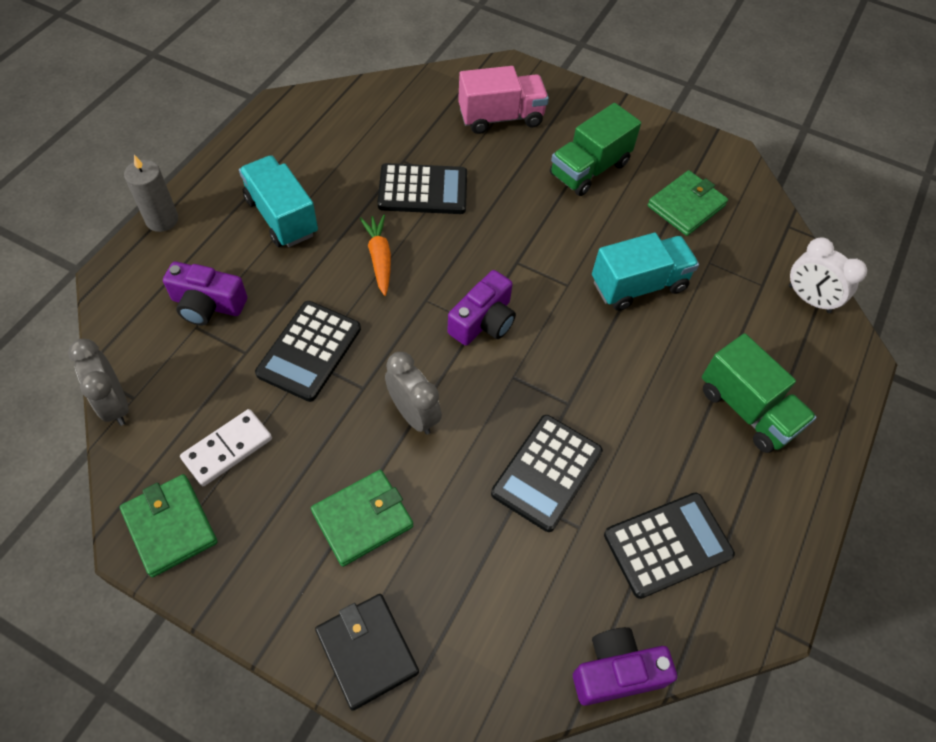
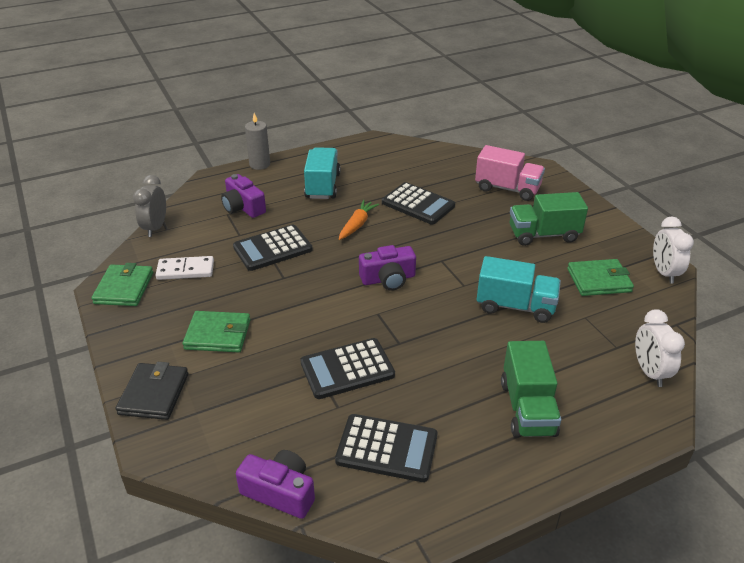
camera: 40 degrees right, 20 degrees down
grey clock [385,352,442,435] -> none
none -> white clock [653,216,694,284]

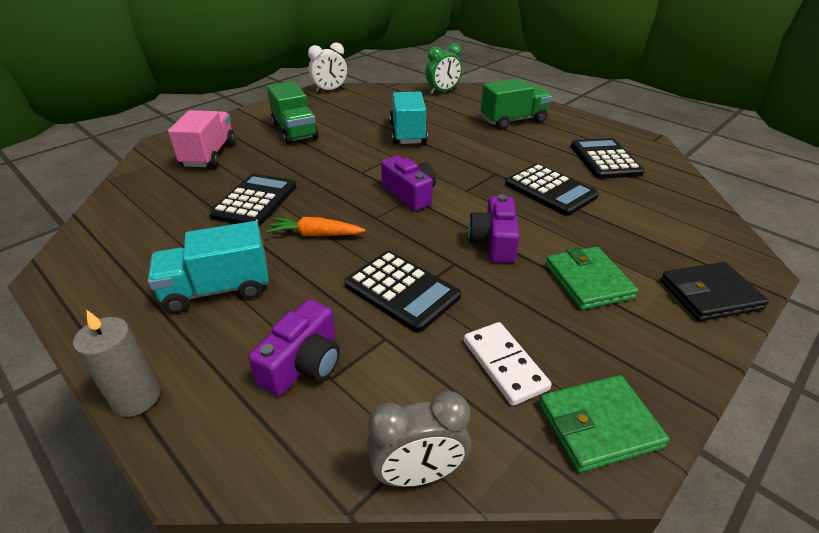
camera: 110 degrees left, 0 degrees up
purple camera [236,450,315,519] -> purple camera moved to [468,194,520,263]
green wallet [567,259,634,296] -> none
white clock [635,310,685,387] -> green clock [425,43,462,94]

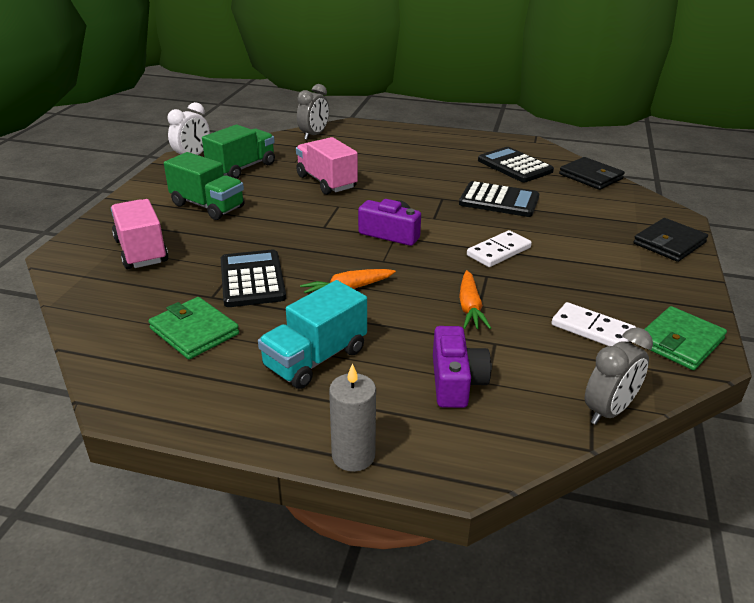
camera: 30 degrees left, 5 degrees down
black calculator [344,251,461,333] -> orange carrot [459,270,491,329]
turquoise truck [390,92,428,145] -> pink truck [296,137,358,195]
green clock [425,43,462,94] -> grey clock [297,84,329,140]
purple camera [468,194,520,263] -> white domino [467,230,532,267]
green truck [481,78,552,129] -> green truck moved to [202,125,275,179]
green wallet [545,247,638,310] -> green wallet moved to [148,297,239,359]
none -> black wallet [559,157,625,190]

